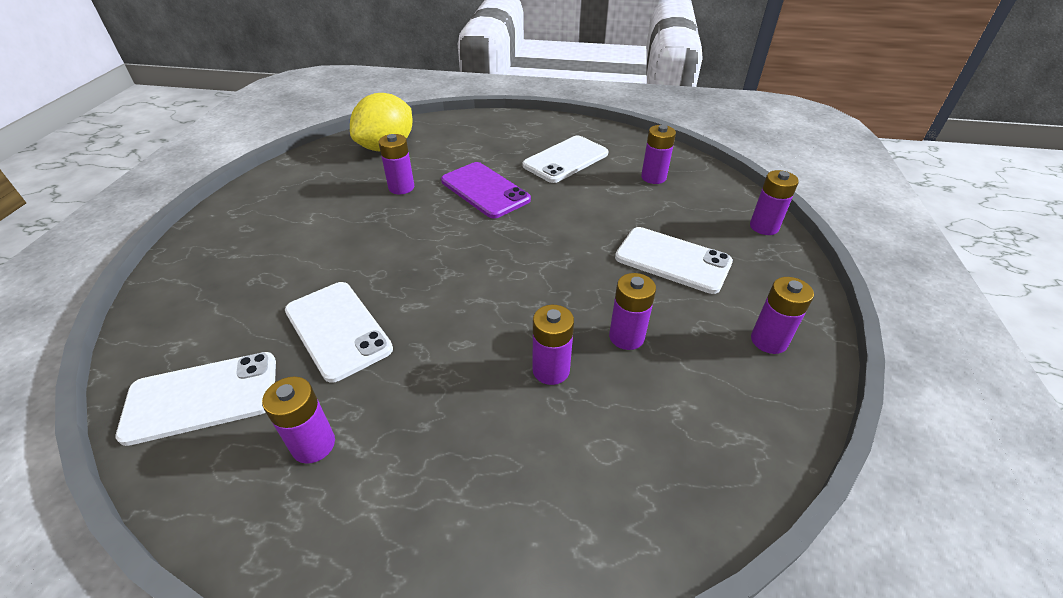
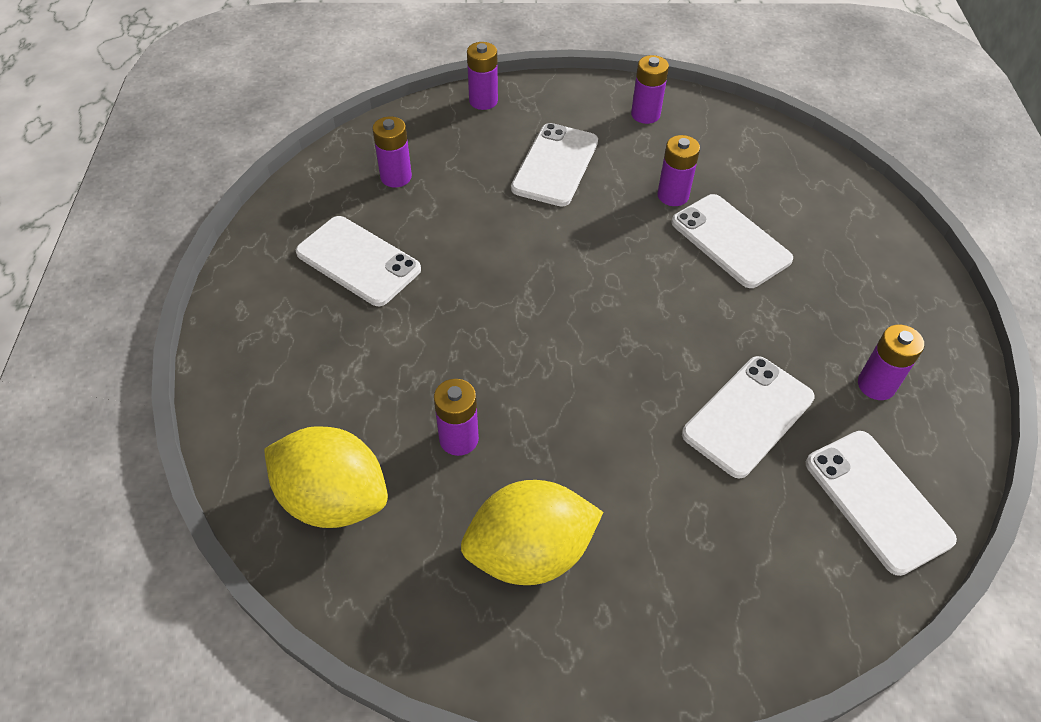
camera: 100 degrees left, 10 degrees up
purple phone [441,162,531,218] -> none
purple battery [532,305,574,385] -> white phone [671,194,793,288]
none -> yellow lemon [461,480,603,585]

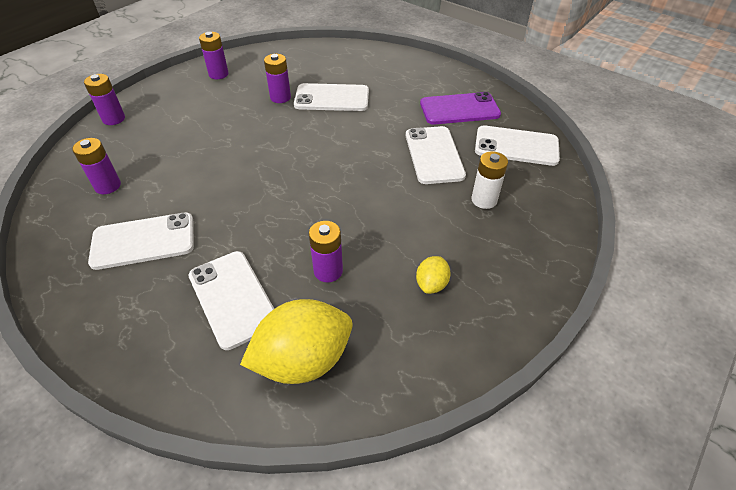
camera: 50 degrees left, 5 degrees down
yellow lemon [461,480,603,585] -> yellow lemon [416,256,451,294], size x0.48
white phone [511,123,598,206] -> white phone moved to [189,251,274,350]
purple battery [858,325,924,400] -> purple phone [420,92,501,125]
none -> white battery [471,151,508,209]

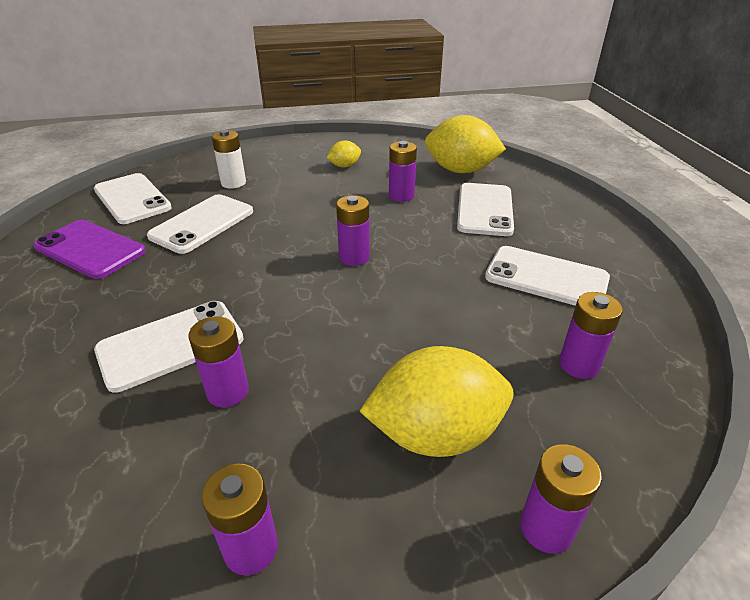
camera: 140 degrees left, 10 degrees down
white phone [294,83,369,111] -> white phone turned 75 degrees counterclockwise [94,301,244,393]
none -> purple battery [336,195,370,266]
none -> yellow lemon [360,346,513,457]

